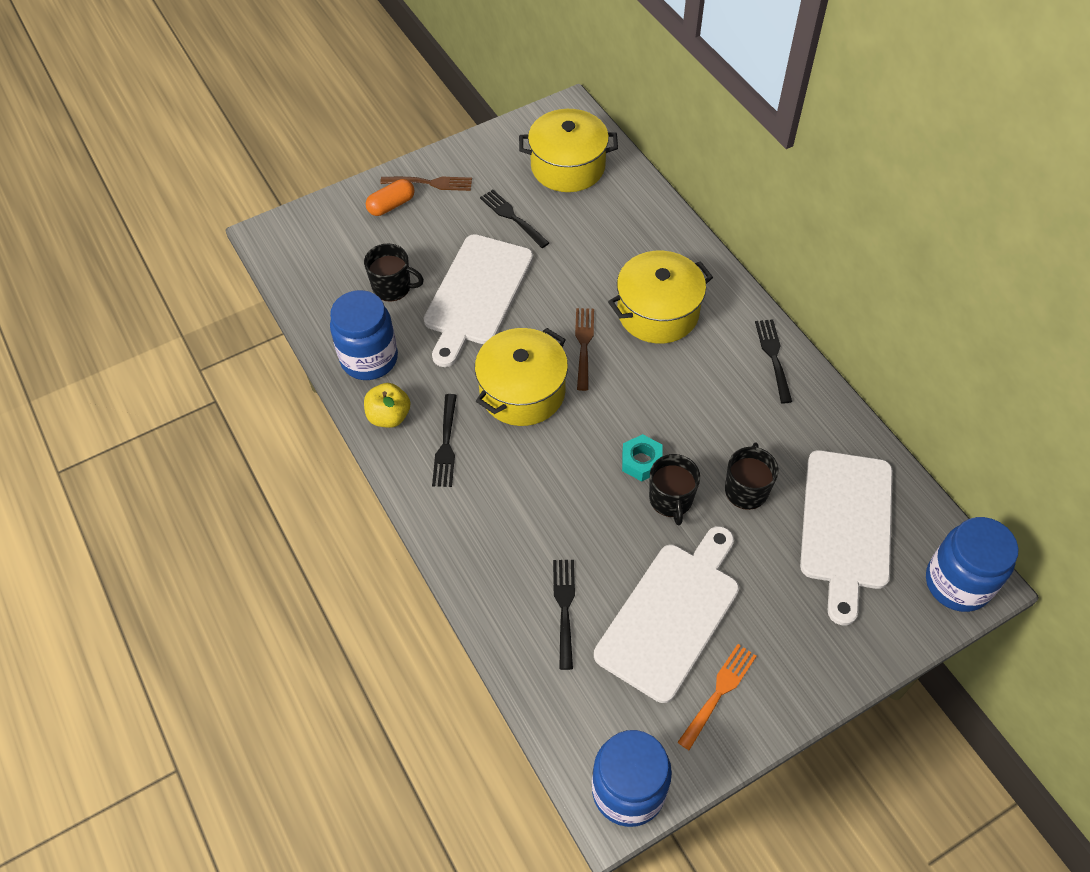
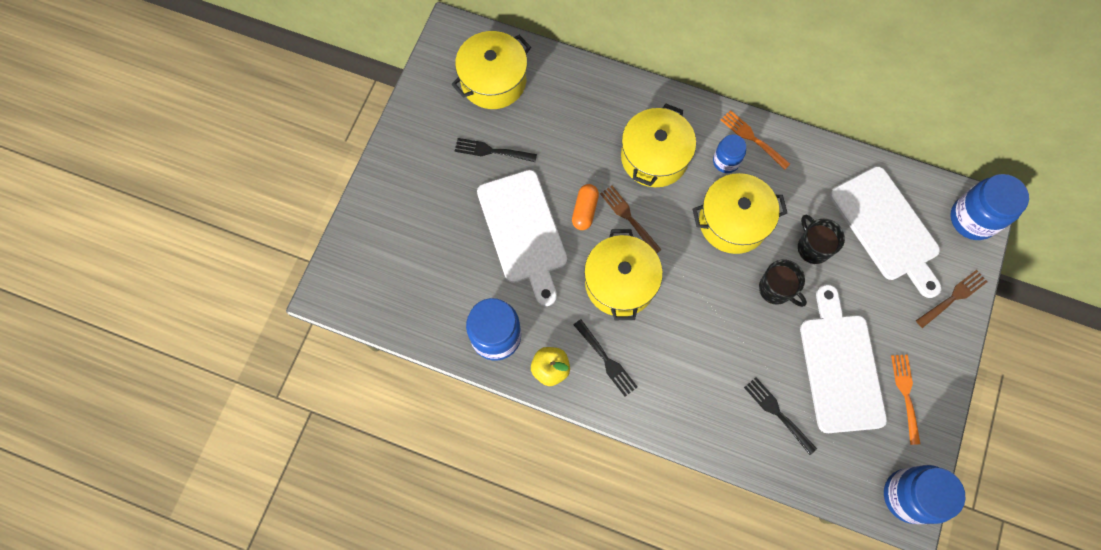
camera: 40 degrees left, 15 degrees up
black mug [364,244,424,302] -> none
orange capsule [366,179,415,216] -> orange capsule moved to [572,184,599,230]
brown fork [380,177,472,191] -> brown fork moved to [916,270,987,328]
turquoise nut [622,434,663,481] -> none
black fork [755,319,792,404] -> orange fork [721,110,790,170]
none -> yellow pot [693,173,787,254]
none -> blue jar [713,134,746,173]

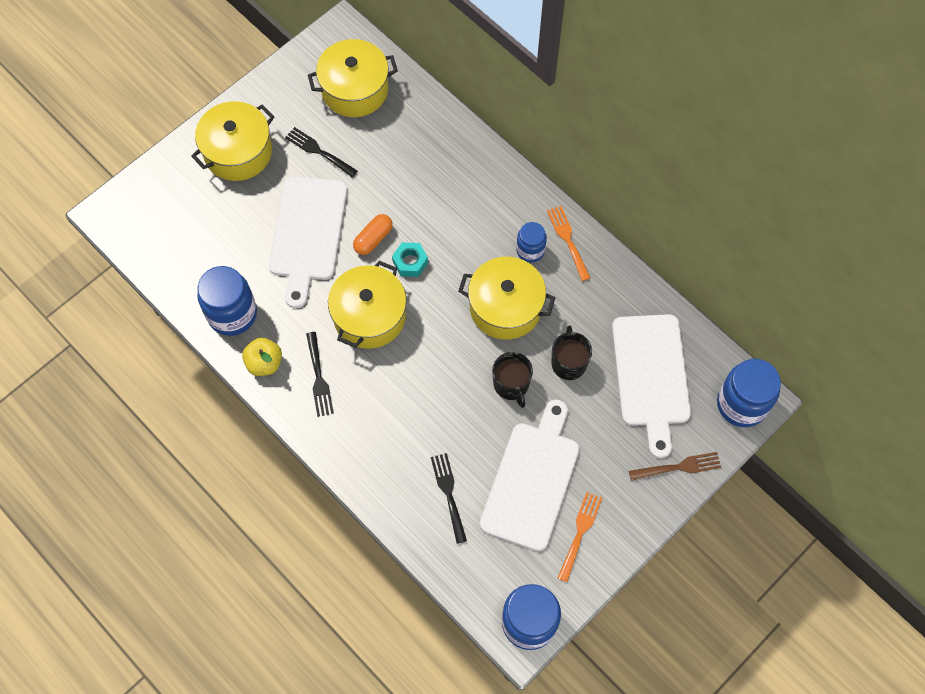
camera: 25 degrees right, 5 degrees down
brown fork [600,185,661,254] -> turquoise nut [392,242,428,277]
yellow pot [621,104,696,187] -> yellow pot moved to [191,101,274,181]

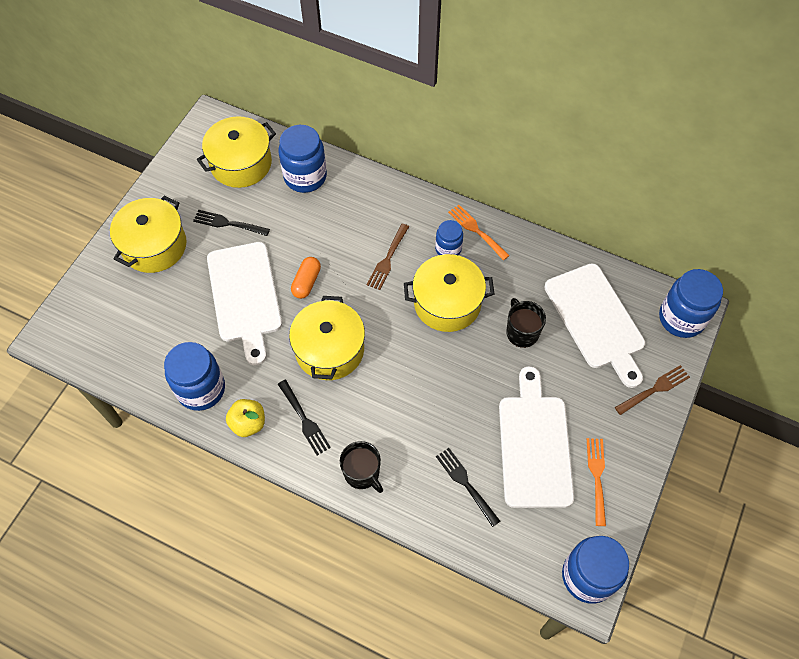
camera: 20 degrees left, 5 degrees down
turquoise nut [392,242,428,277] -> none
black mug [492,352,533,408] -> black mug moved to [340,441,383,493]
none -> blue jar [278,125,327,193]
none -> brown fork [367,224,409,290]

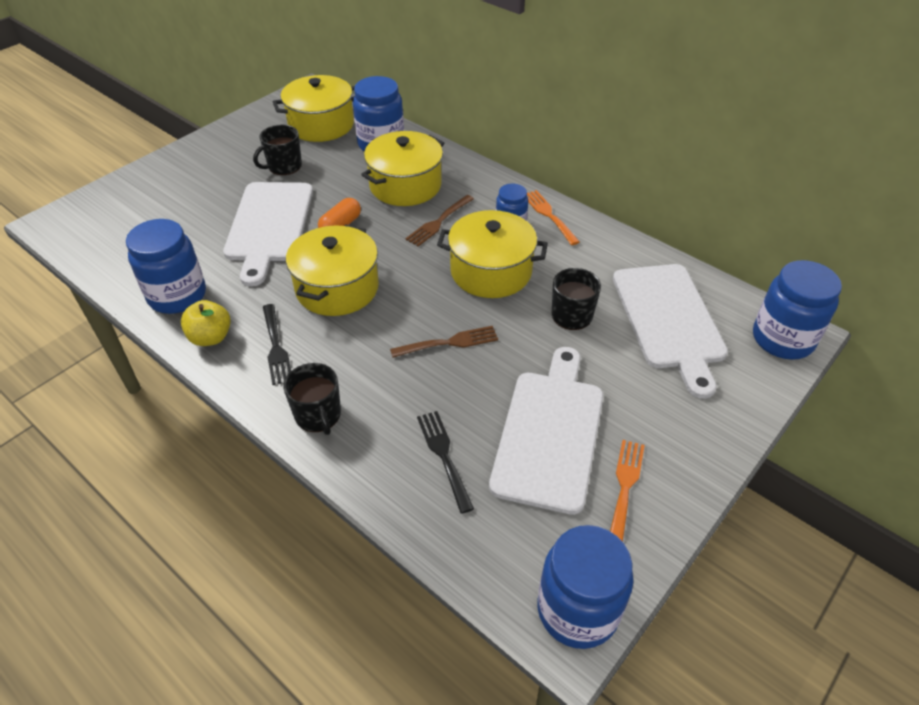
camera: 15 degrees right, 15 degrees down
yellow pot [110,196,187,273] -> yellow pot moved to [361,131,444,206]
black fork [193,210,270,236] -> black mug [253,124,302,175]
brown fork [615,365,690,415] -> brown fork moved to [390,326,498,358]

